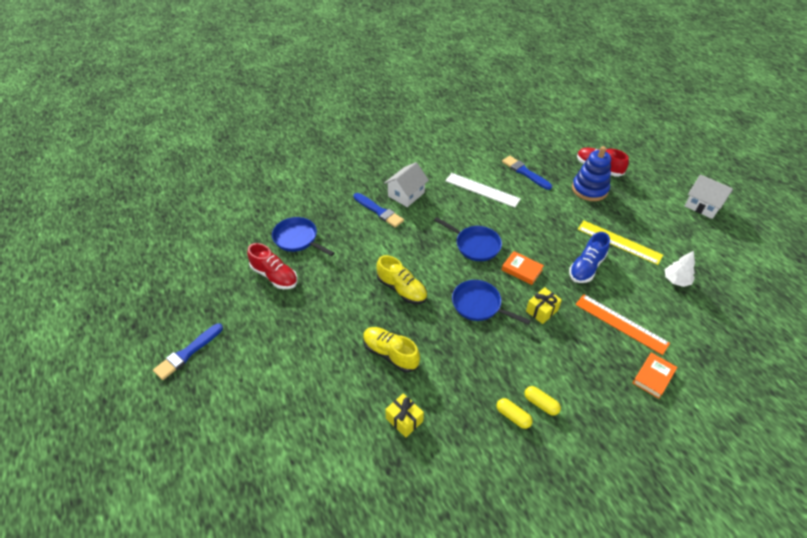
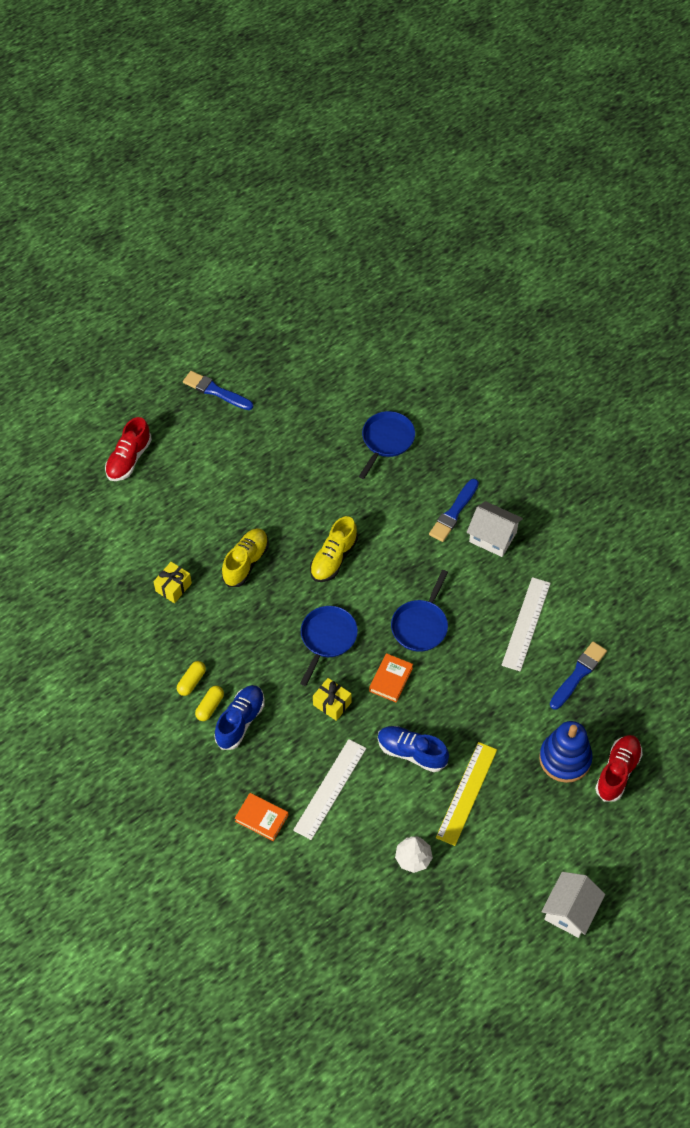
camera: 80 degrees right, 10 degrees up
red shoe [247,243,298,289] -> red shoe moved to [105,417,152,481]
orange ruler [575,294,670,355] -> white ruler [293,739,366,840]
none -> blue shoe [214,685,265,750]

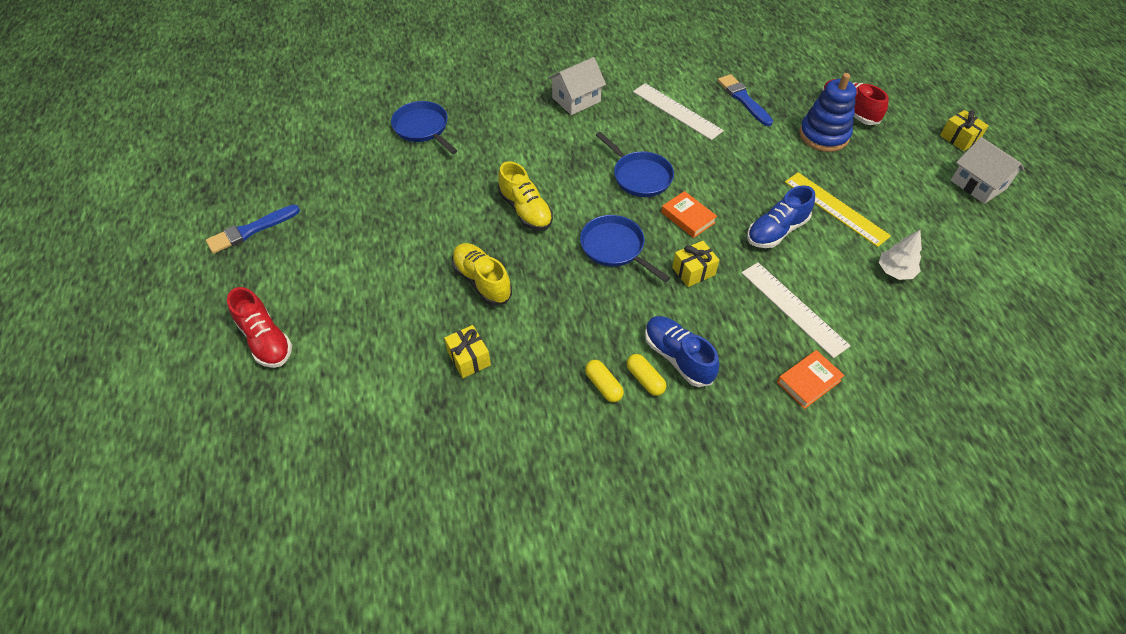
camera: 65 degrees left, 5 degrees down
blue brush [429,479,479,542] -> none
none -> yellow gift [940,110,989,151]

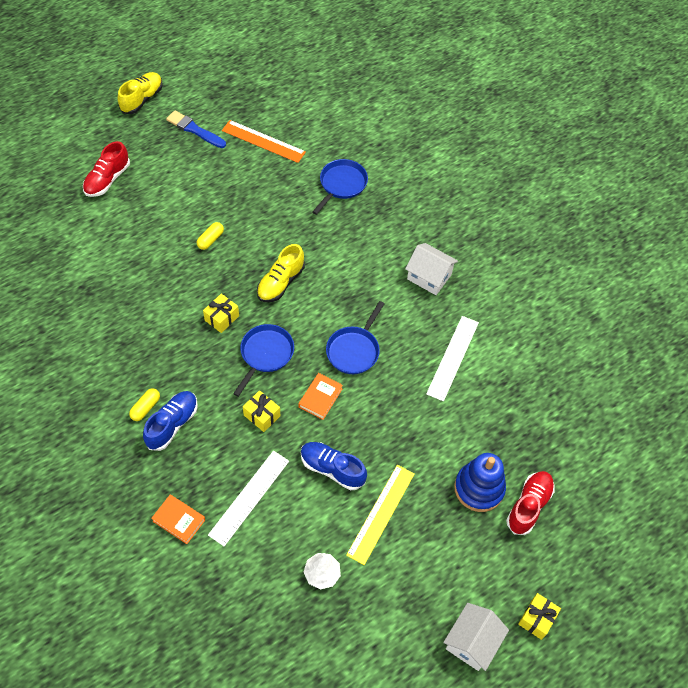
camera: 65 degrees right, 5 degrees up
yellow gift [444,325,491,378] -> yellow gift moved to [203,294,239,333]
yellow shoe [452,243,512,306] -> yellow shoe moved to [118,72,163,114]
yellow capsule [585,360,624,402] -> yellow capsule moved to [197,222,224,250]
blue brush [718,74,773,126] -> none
none -> orange ruler [222,120,306,163]

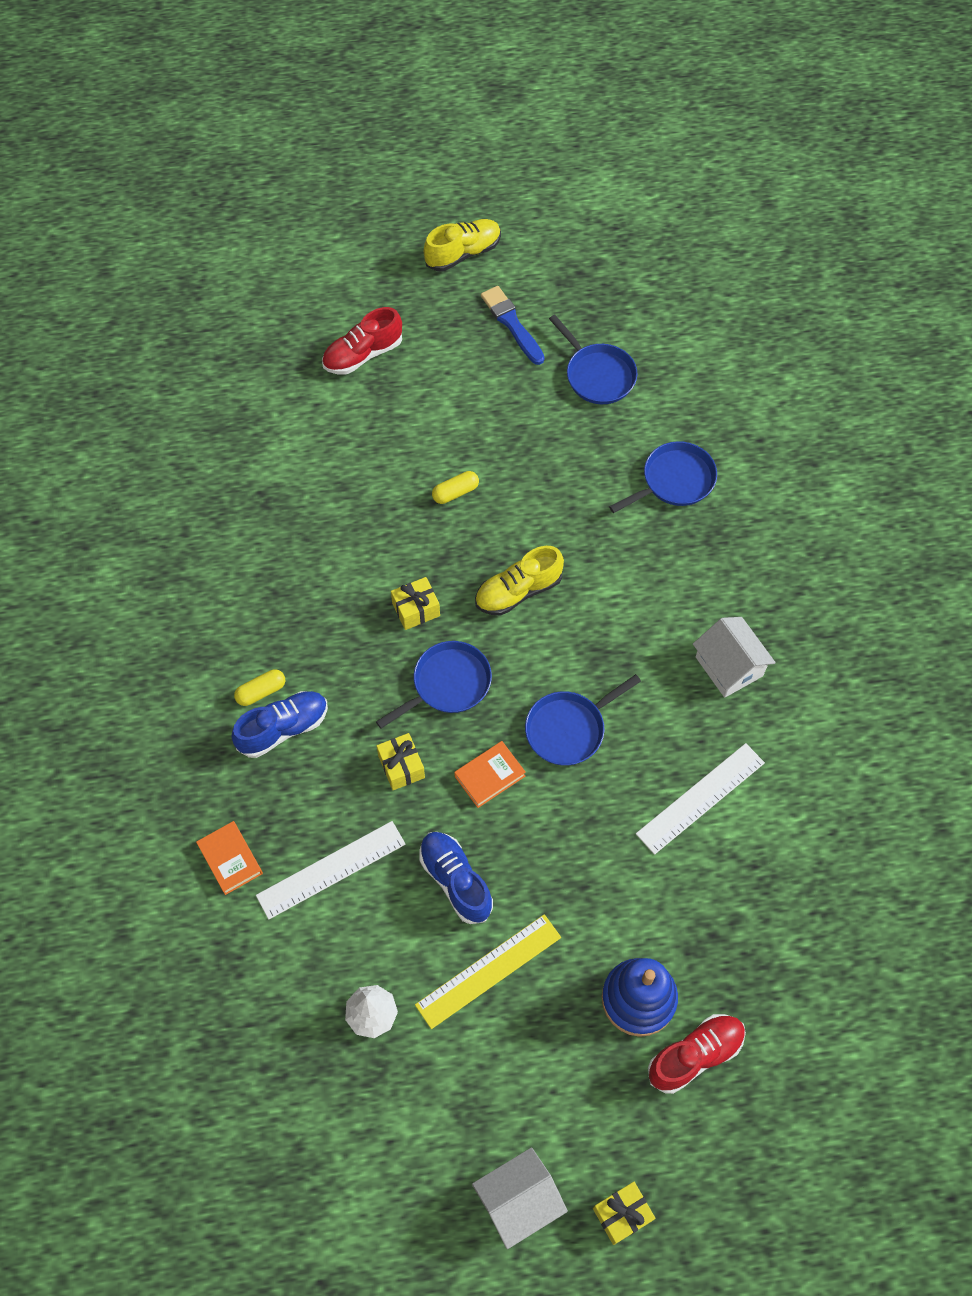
camera: 30 degrees right, 5 degrees up
orange ruler [222,120,306,163] -> blue pan [549,315,637,404]

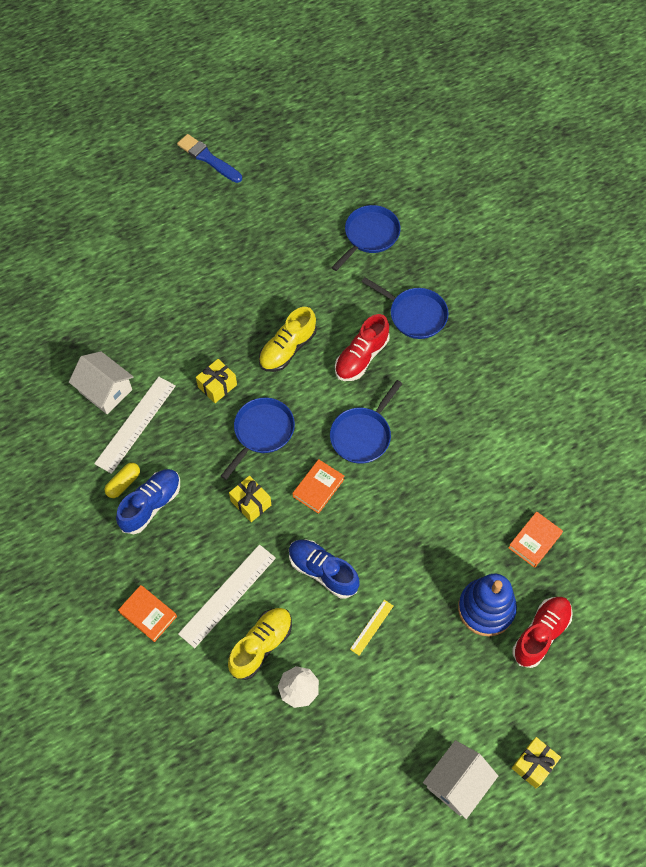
camera: 20 degrees left, 0 degrees up
red shoe [322,307,402,374] -> red shoe moved to [335,314,389,381]
yellow ruler [415,914,561,1029] -> yellow ruler [350,600,393,656], size x0.50
yellow shoe [424,219,501,271] -> yellow shoe moved to [228,608,292,680]
yellow capsule [432,471,479,504] -> none
blue pan [549,315,637,404] -> blue pan moved to [361,277,449,339]
white ruler [636,743,765,855] -> white ruler moved to [94,377,176,474]
white house [693,617,776,698] -> white house moved to [69,351,133,414]
none -> orange book [508,511,563,568]

